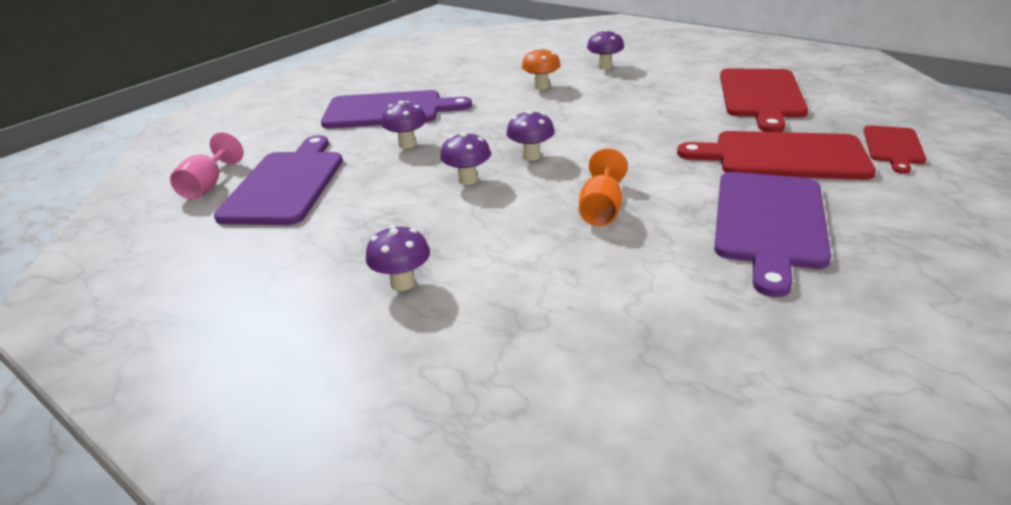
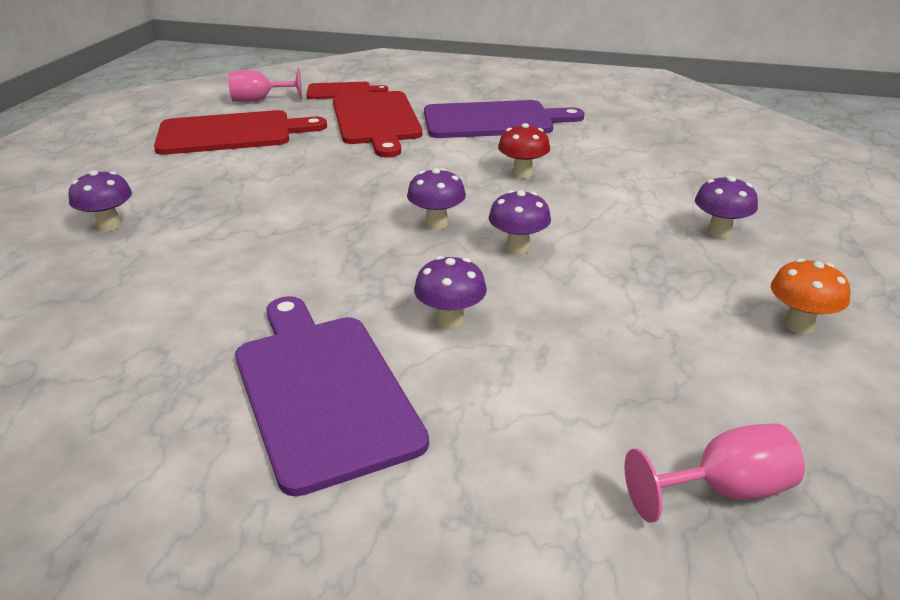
camera: 115 degrees left, 0 degrees up
purple cutting board [214,135,343,225] -> none
orange mushroom [522,47,561,90] -> orange mushroom moved to [771,258,850,334]
orange goblet [579,148,628,226] -> red mushroom [498,123,550,179]
none -> pink goblet [228,67,302,102]

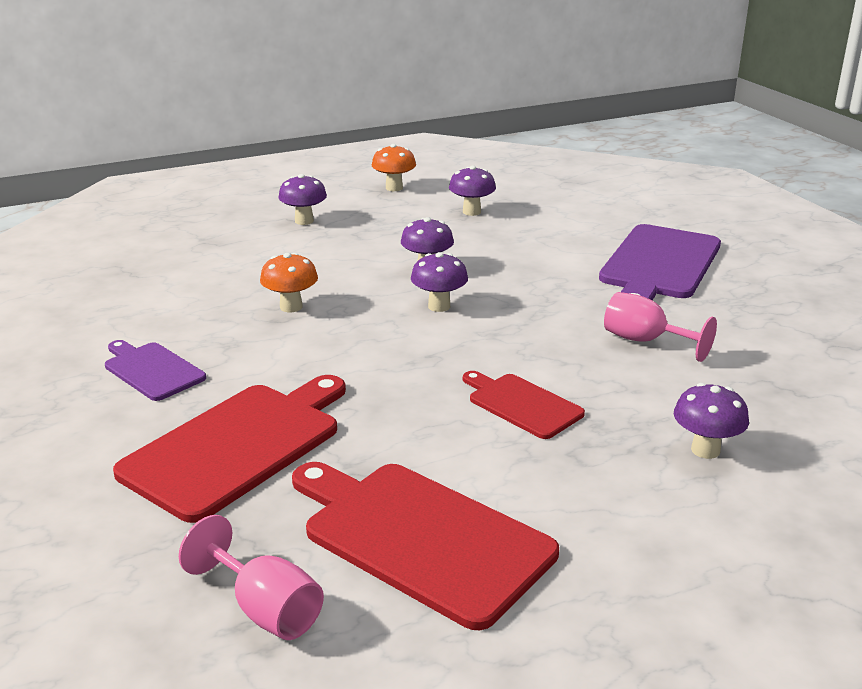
camera: 130 degrees left, 5 degrees down
red cutting board [306,82,388,99] -> red cutting board moved to [463,371,585,439]
purple mushroom [414,256,487,330] -> purple mushroom moved to [449,166,496,216]
purple cutting board [424,100,584,138] -> purple cutting board [105,340,206,401], size x0.55
red mushroom [498,123,550,179] -> orange mushroom [260,253,318,312]
pink goblet [624,423,805,523] -> pink goblet moved to [604,292,717,362]

